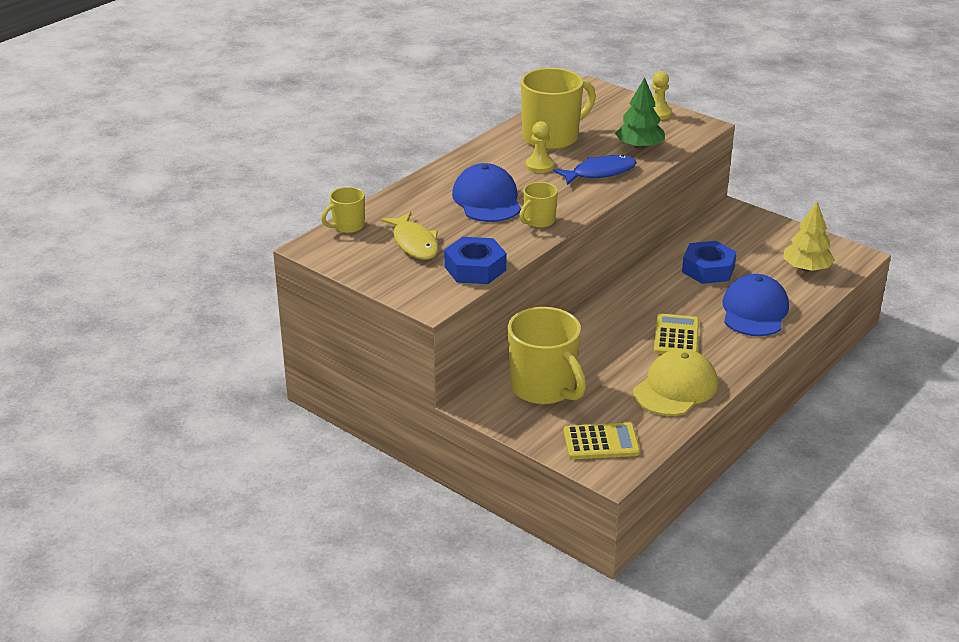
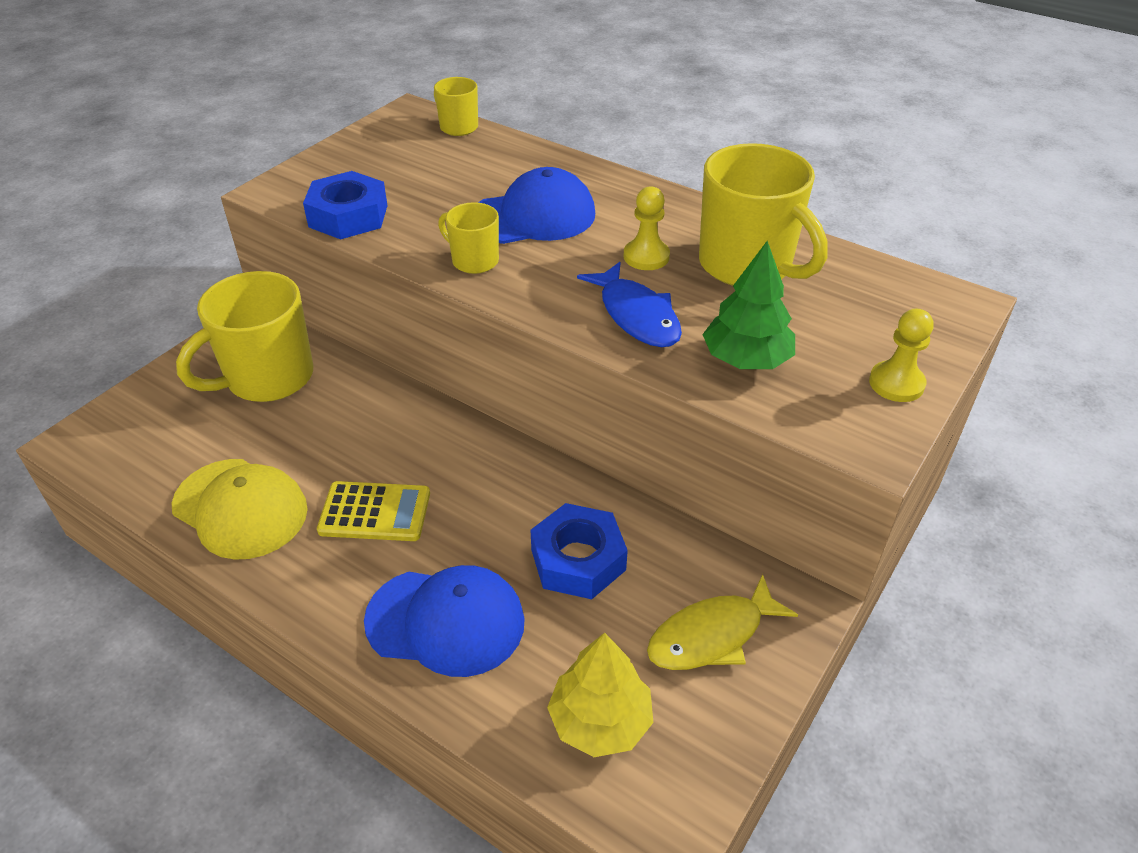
camera: 85 degrees right, 10 degrees up
yellow fish [381,212,439,260] -> yellow fish moved to [647,574,798,670]
yellow calculator [564,423,640,459] -> none

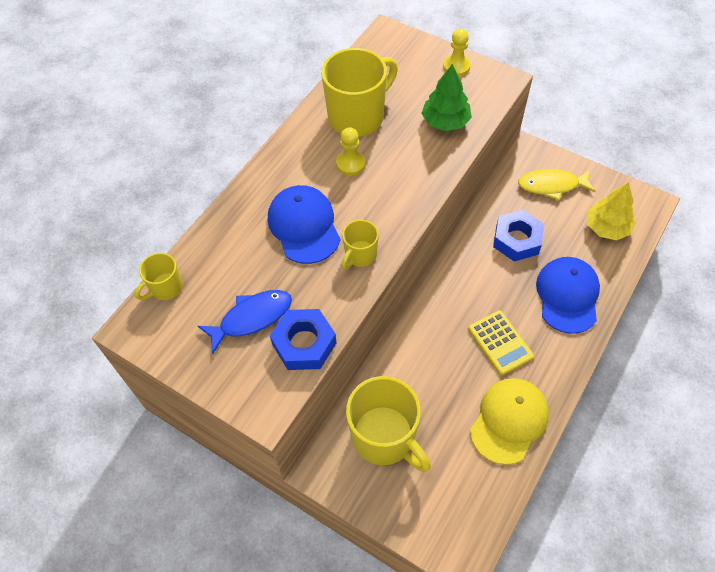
camera: 90 degrees left, 15 degrees up
yellow calculator [317,481,430,541] -> yellow calculator turned 150 degrees clockwise [468,310,534,375]
blue fish [577,262,682,347] -> blue fish moved to [198,290,292,354]
yellow fish [647,574,798,670] -> yellow fish turned 120 degrees clockwise [518,169,596,201]

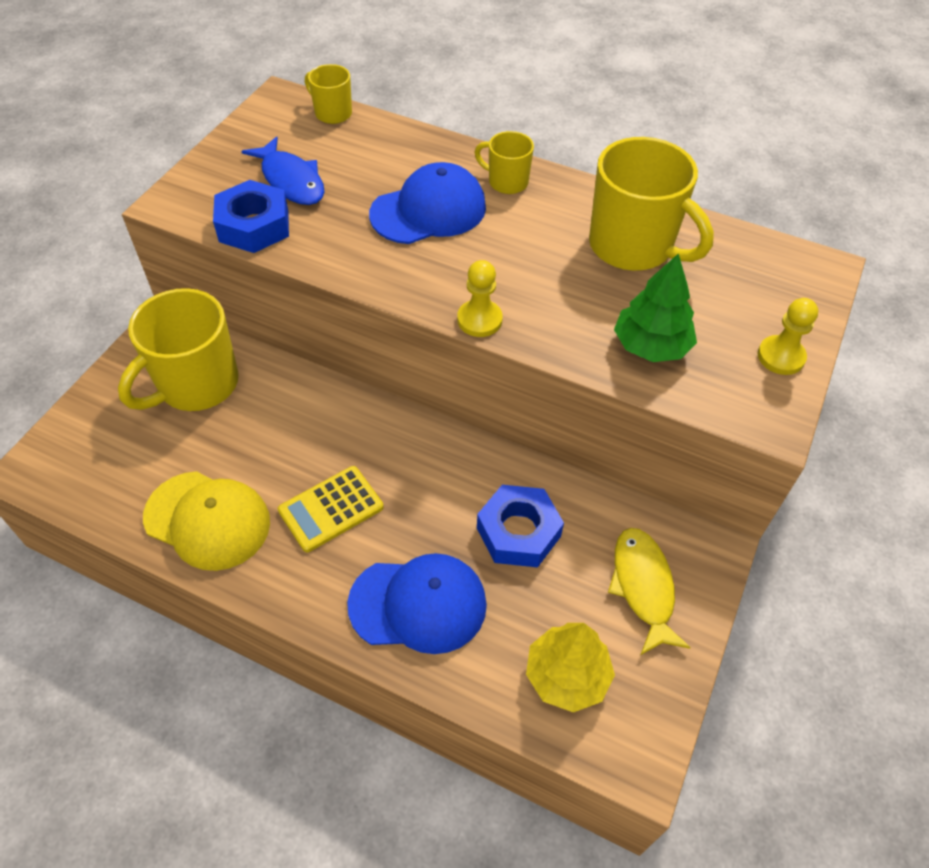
camera: 80 degrees right, 5 degrees down
yellow pawn [336,127,366,176] -> yellow pawn moved to [457,260,503,337]
yellow mug [342,220,379,269] -> yellow mug moved to [475,131,534,194]

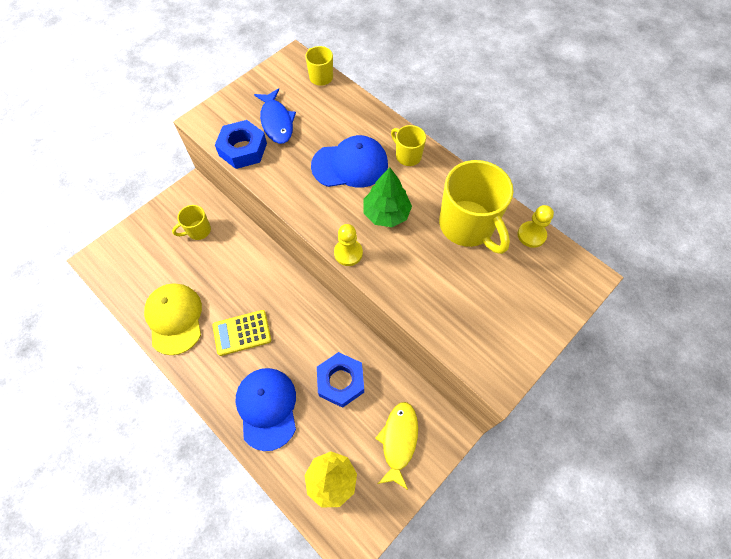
camera: 20 degrees right, 10 degrees up
yellow mug [118,288,239,411] -> yellow mug [172,205,211,240], size x0.51
yellow cap [143,471,270,571] -> yellow cap turned 150 degrees counterclockwise [144,283,202,355]
blue cap [347,553,487,654] -> blue cap turned 120 degrees counterclockwise [235,368,296,451]
green tree [614,253,697,362] -> green tree moved to [363,167,412,227]
yellow pawn [758,298,818,375] -> yellow pawn moved to [518,205,554,248]

